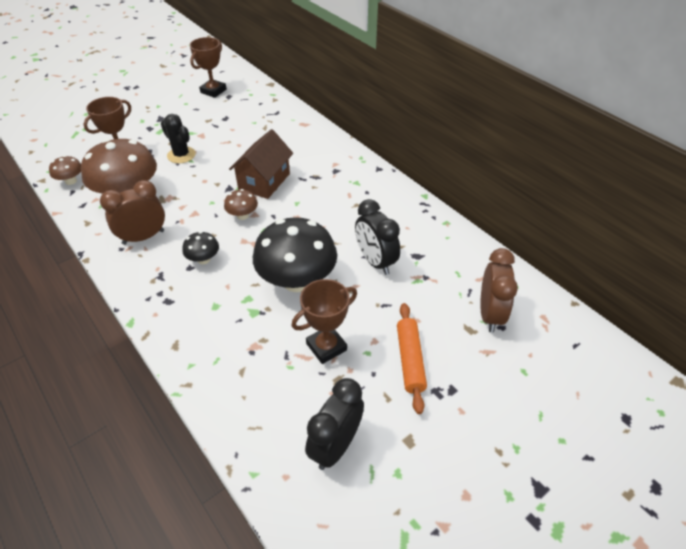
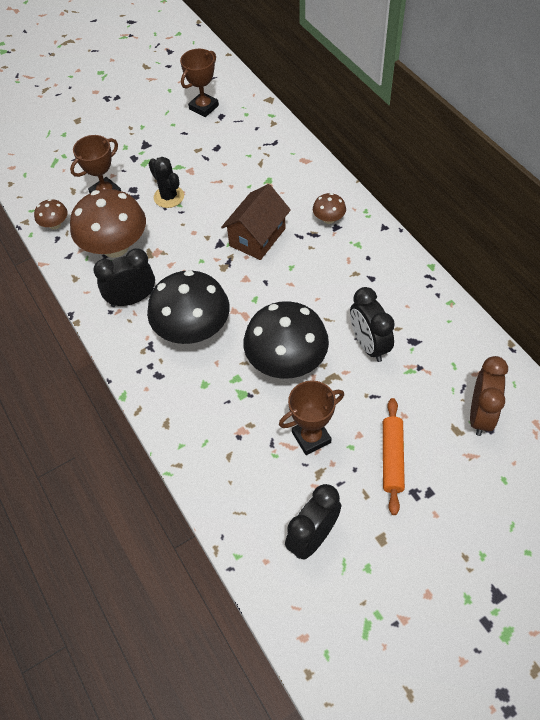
camera: 10 degrees right, 10 degrees up
brown clock [100,180,165,245] -> black clock [93,248,155,307]
black mushroom [182,231,219,264] -> black mushroom [147,270,229,344], size x2.19
brown mushroom [224,189,258,220] -> brown mushroom moved to [313,193,346,224]

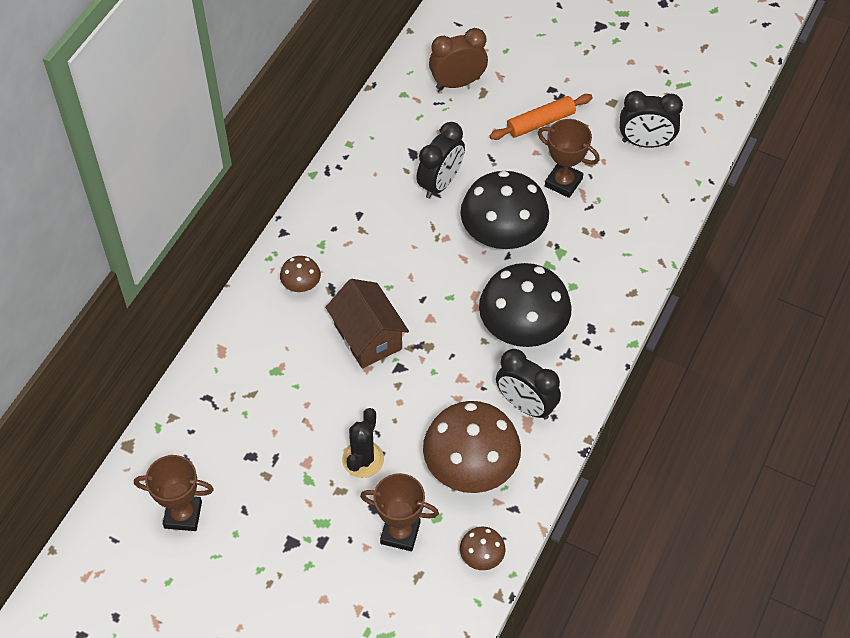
camera: 125 degrees left, 0 degrees up
brown house [221,184,291,260] -> brown house turned 60 degrees clockwise [325,279,409,368]

